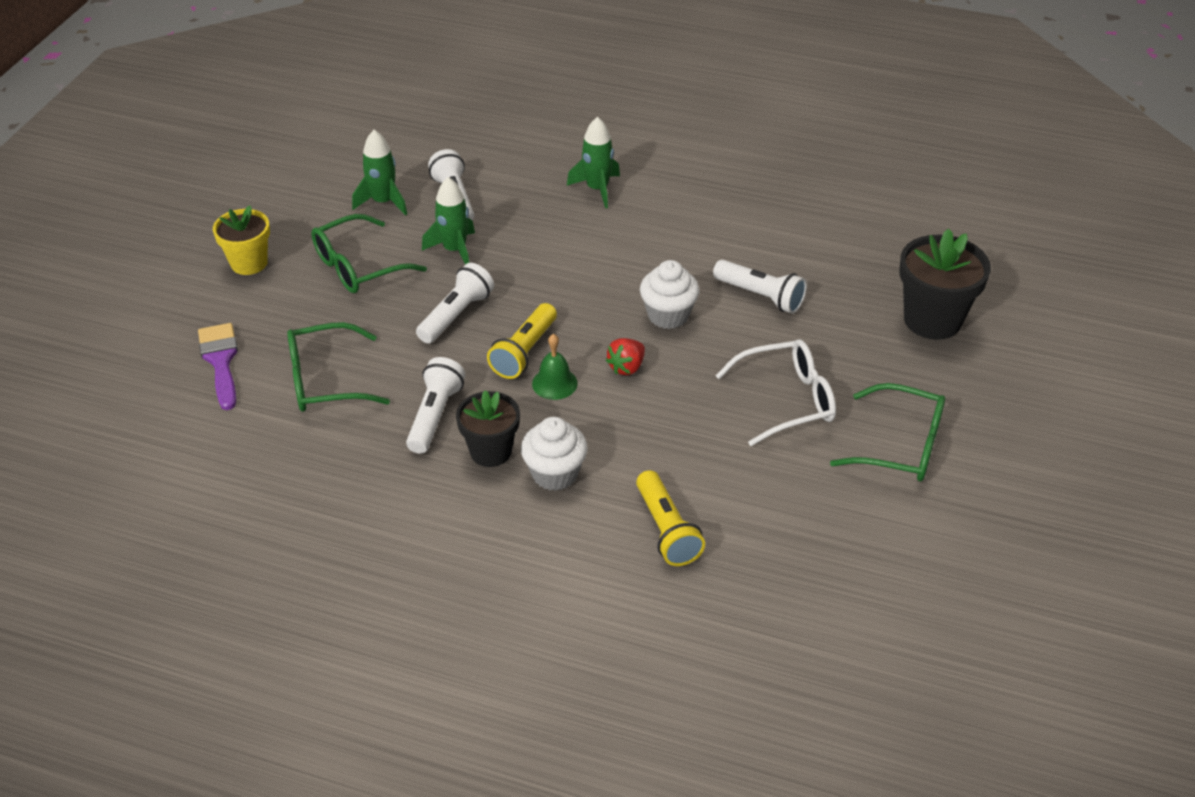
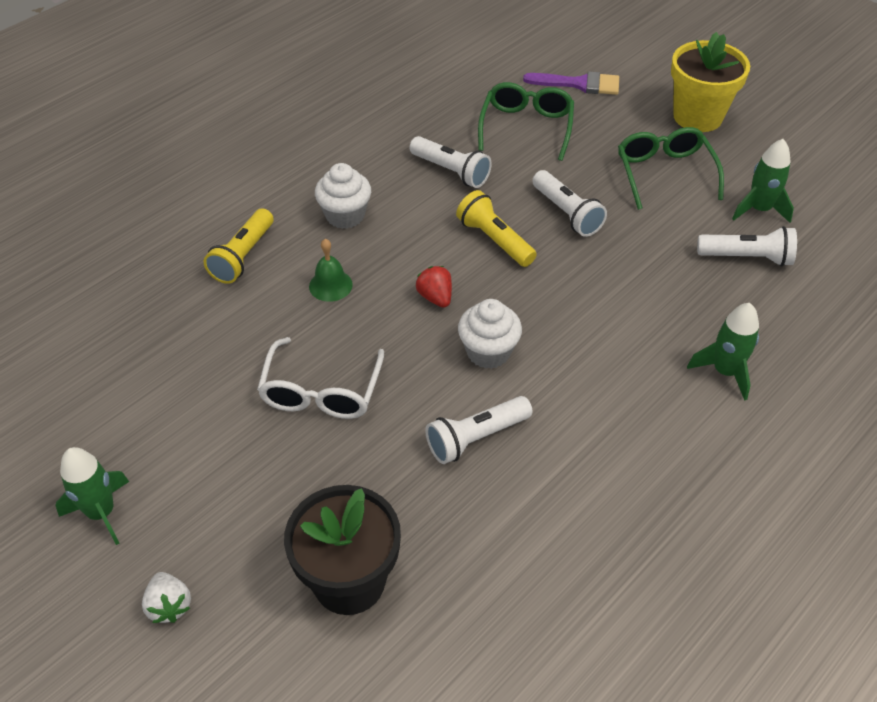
camera: 115 degrees right, 5 degrees up
yellow flower pot [213,205,270,275] -> yellow flower pot [671,32,750,132], size x1.51
green rocket [422,177,475,265] -> green rocket moved to [56,447,129,545]
black flower pot [456,390,520,467] -> none
green bell [532,334,578,400] -> green bell moved to [309,239,353,302]
yellow flashlight [636,470,705,566] -> yellow flashlight turned 75 degrees counterclockwise [204,208,273,284]
green glasses [830,383,945,482] -> none
none -> white strawberry [142,572,191,623]

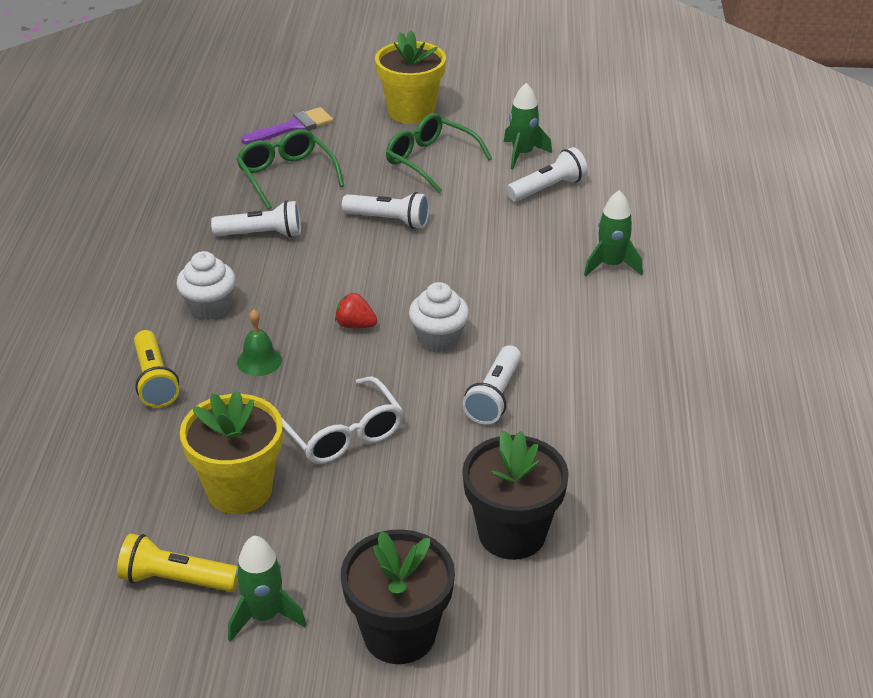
camera: 40 degrees left, 10 degrees down
white strawberry [142,572,191,623] -> black flower pot [341,529,455,664]
yellow flashlight [456,190,537,267] -> yellow flashlight moved to [117,533,238,592]
none -> yellow flower pot [180,390,283,514]

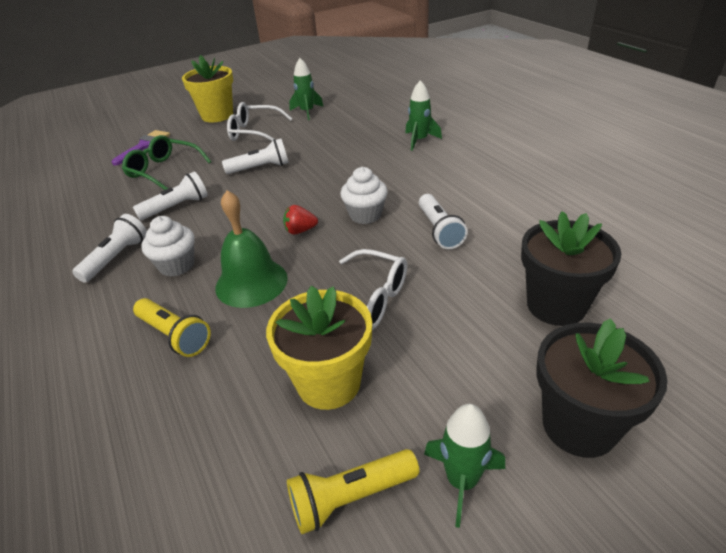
camera: 30 degrees left, 0 degrees up
green bell [237,309,282,376] -> green bell [215,190,288,308], size x1.85
green glasses [386,113,492,193] -> white glasses [227,102,293,141]
white flashlight [507,147,588,201] -> white flashlight moved to [72,214,147,283]

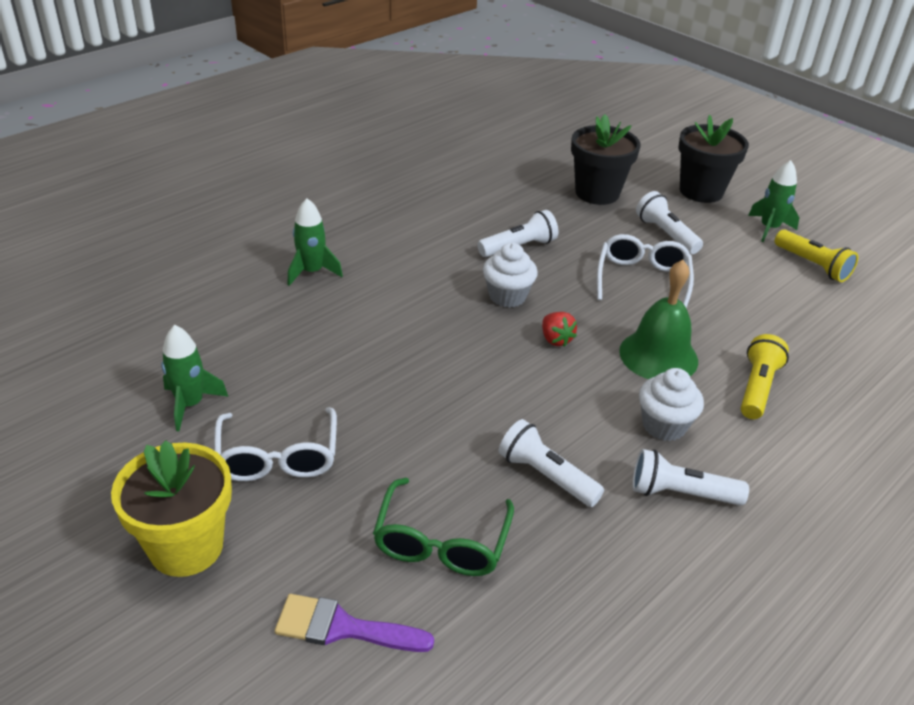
camera: 110 degrees left, 0 degrees up
white flashlight [222,139,289,174] -> white flashlight moved to [636,191,703,254]
yellow flower pot [266,286,372,410] -> none

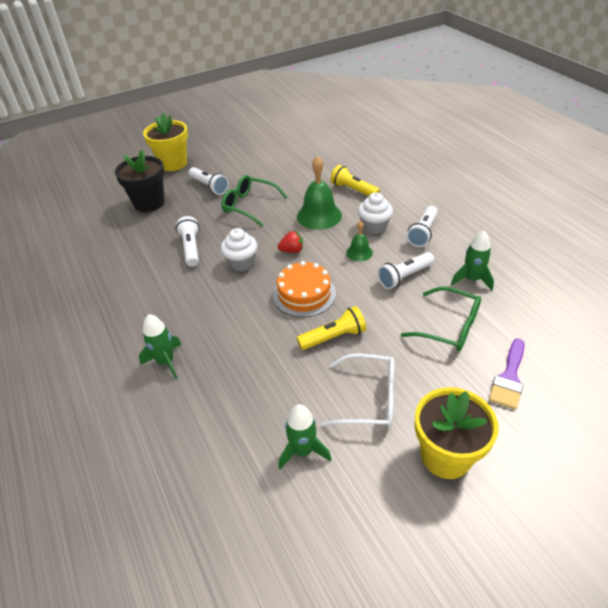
camera: 70 degrees left, 5 degrees up
white glasses [597,234,694,308] -> green glasses [221,175,288,226]
white flashlight [636,191,703,254] -> white flashlight turned 120 degrees counterclockwise [189,167,229,195]
black flower pot [678,115,749,203] -> yellow flower pot [143,113,188,171]
green rocket [748,160,799,242] -> green rocket moved to [451,230,494,290]
yellow flashlight [775,230,858,282] -> yellow flashlight moved to [297,306,366,350]
none -> orange cake [273,261,336,317]
none -> green bell [346,221,373,261]

